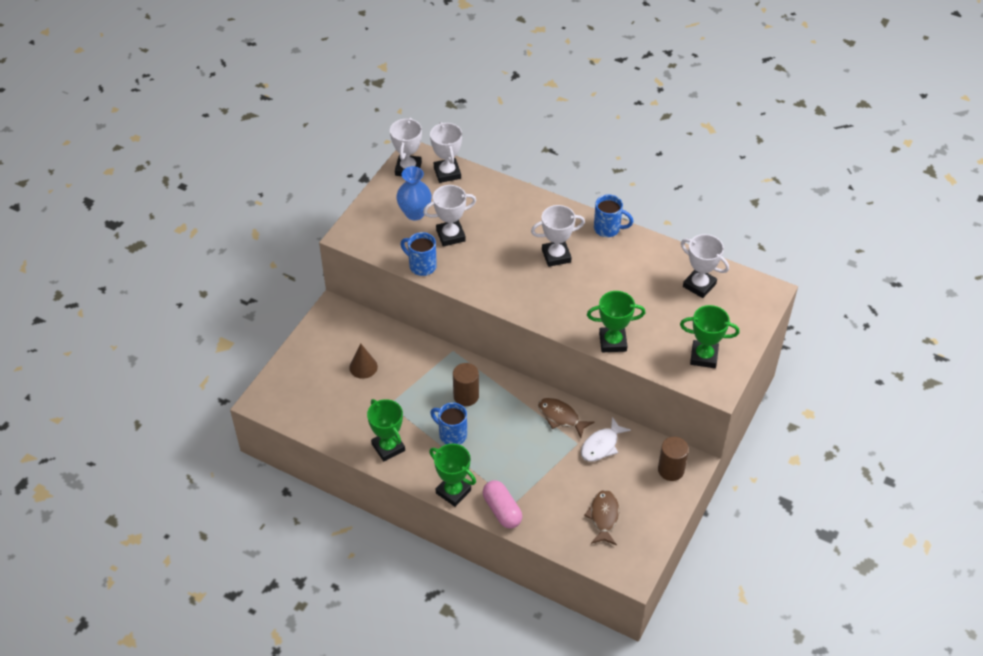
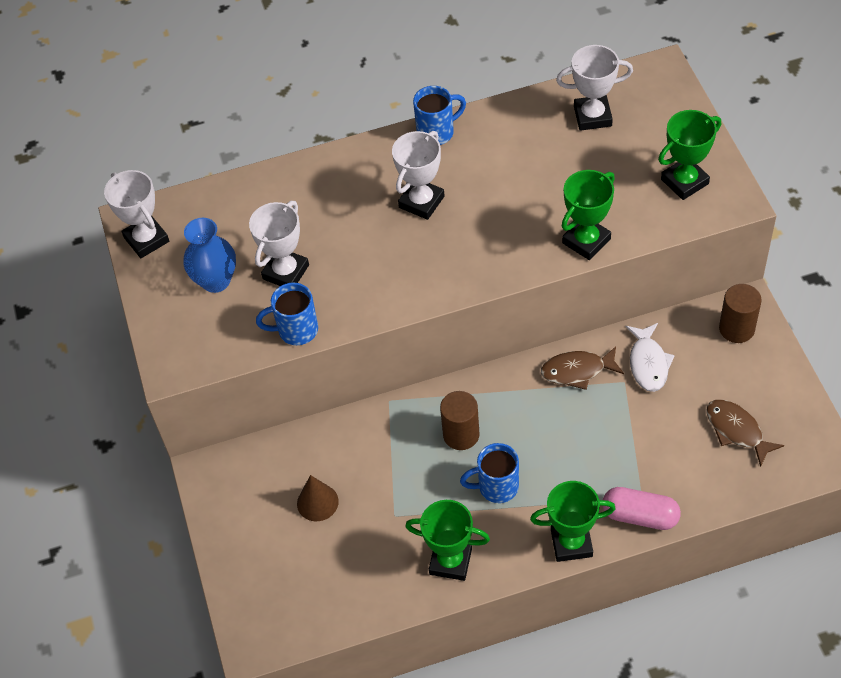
camera: 40 degrees left, 5 degrees up
white trophy [430,122,462,183] -> none

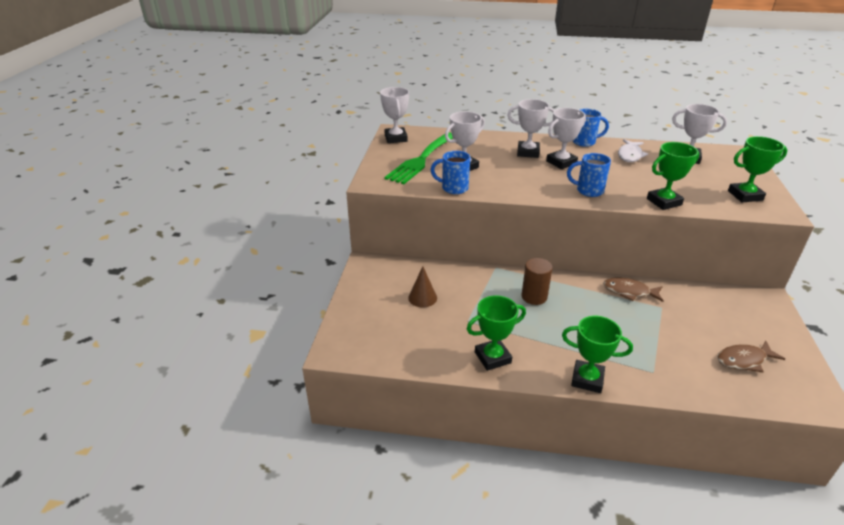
camera: 20 degrees right, 20 degrees down
blue vase [183,218,236,293] -> green fork [385,132,453,184]
green trophy [405,500,490,581] -> green trophy turned 60 degrees counterclockwise [467,295,526,371]
blue mug [460,443,519,503] -> blue mug moved to [567,153,611,197]
pink capsule [602,487,681,530] -> none
white fish [626,323,675,392] -> white fish moved to [618,139,648,162]
brown fish [707,400,784,467] -> brown fish turned 90 degrees counterclockwise [718,341,785,372]
brown cylinder [719,284,761,343] -> none
none -> white trophy [507,99,555,158]

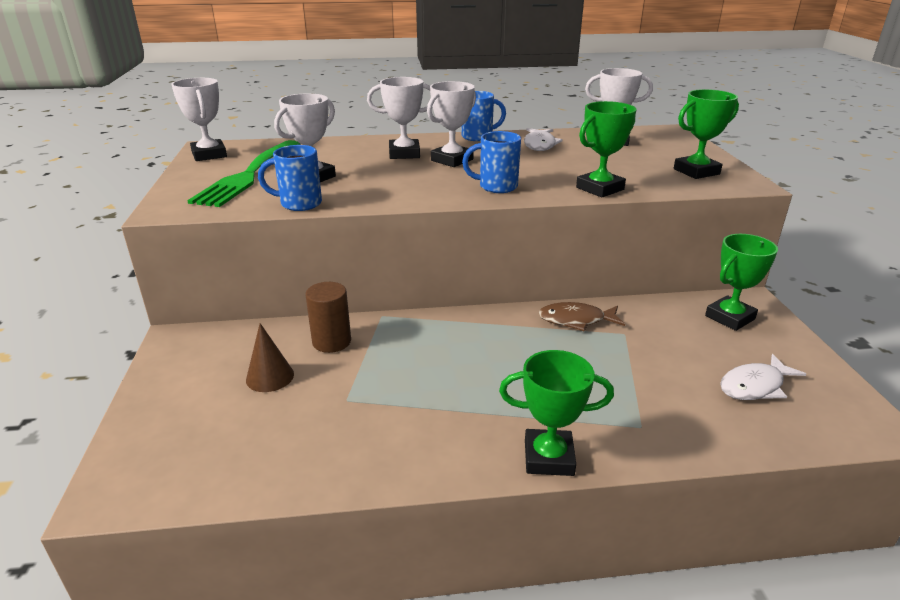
camera: 15 degrees left, 5 degrees down
green trophy [467,295,526,371] -> green trophy moved to [705,234,778,331]
brown cylinder [521,258,553,305] -> brown cylinder moved to [305,282,351,353]
brown fish [718,341,785,372] -> white fish [720,354,806,400]

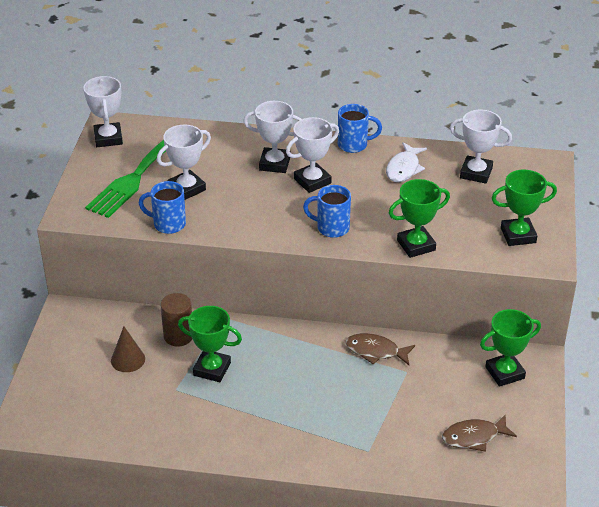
camera: 15 degrees right, 10 degrees up
green trophy [499,350,614,476] -> green trophy moved to [178,306,242,382]
white fish [720,354,806,400] -> brown fish [442,414,517,452]

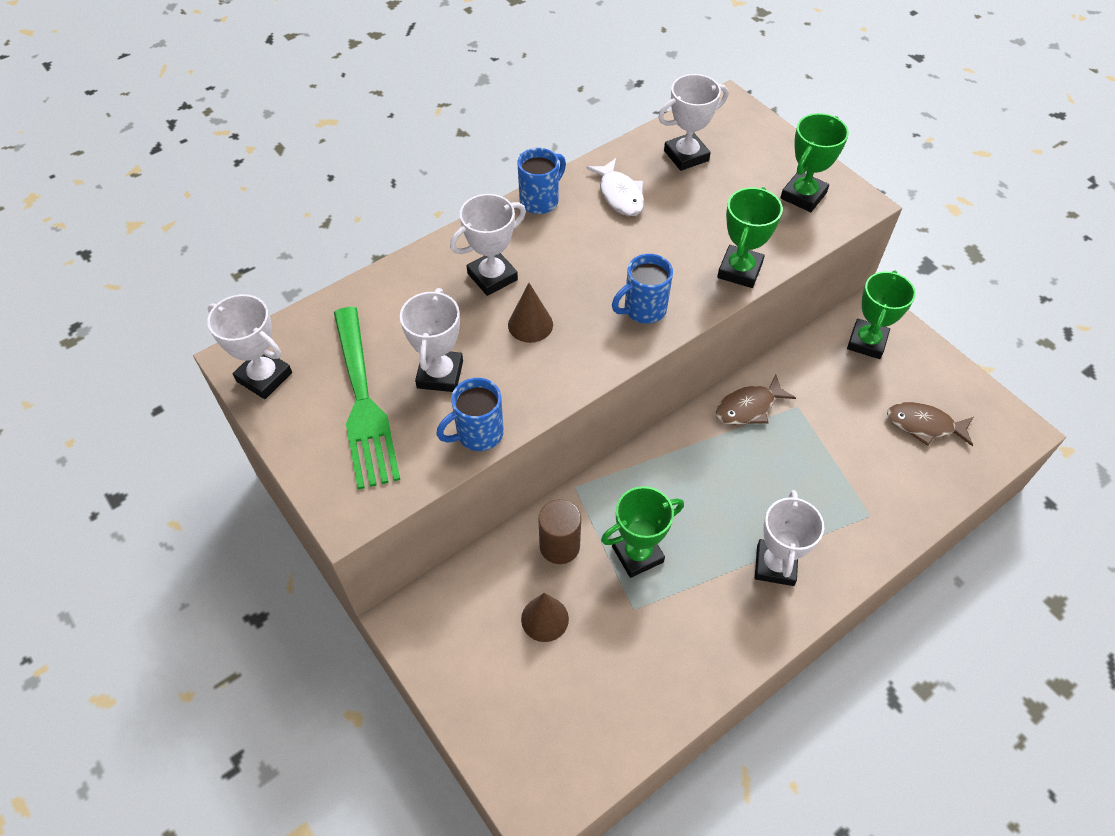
camera: 45 degrees left, 15 degrees up
white trophy [286,117,339,193] -> white trophy moved to [755,490,824,586]
brown fish [442,414,517,452] -> brown fish turned 75 degrees clockwise [887,402,973,446]
none -> brown cone [508,283,553,343]

